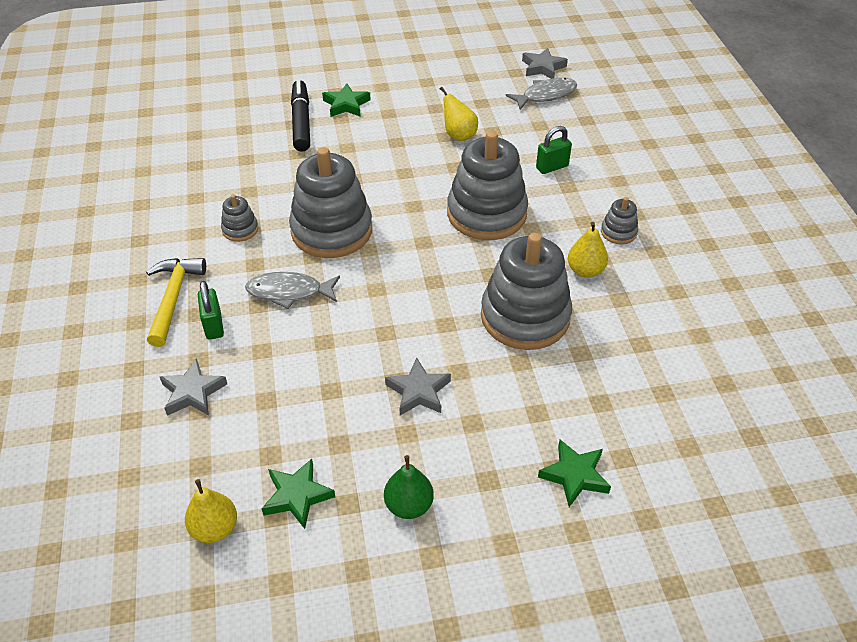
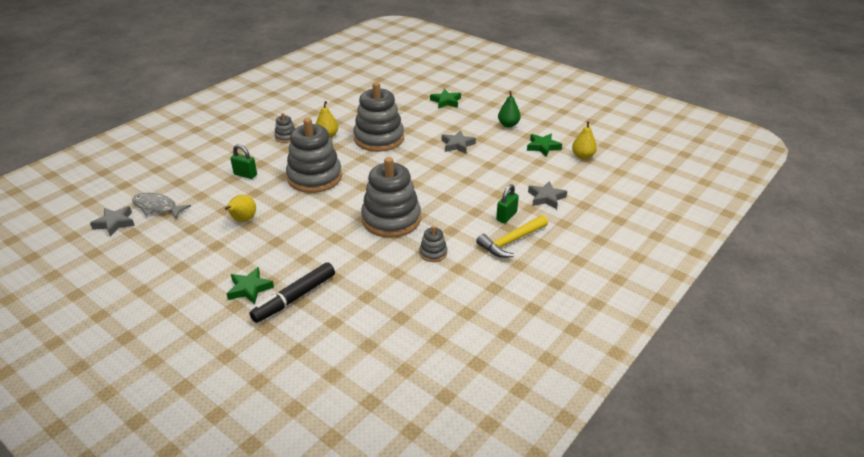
camera: 130 degrees left, 10 degrees down
grey fish [245,272,340,309] -> none

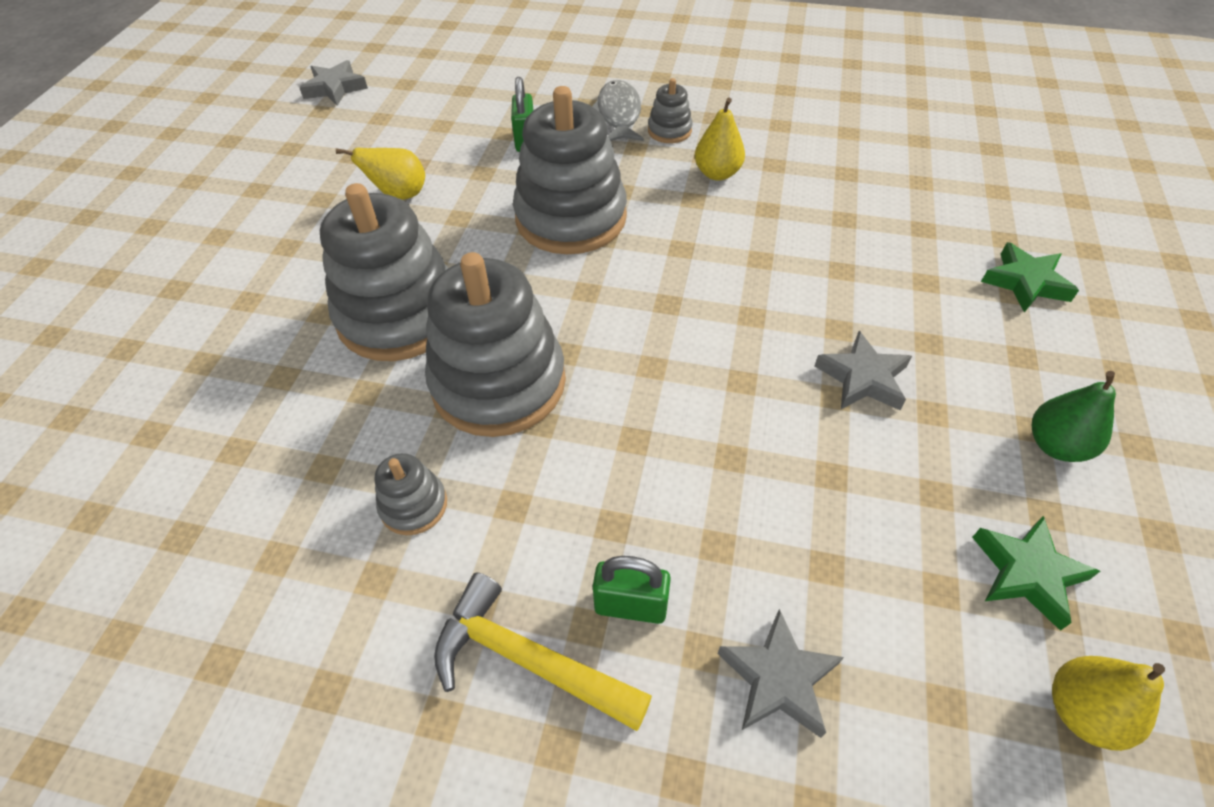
camera: 65 degrees right, 15 degrees up
grey fish [132,193,191,218] -> grey fish moved to [592,80,644,141]
green star [227,267,274,304] -> none
black marker [250,263,335,323] -> none
grey stacking toy [354,82,404,152] -> grey stacking toy moved to [320,183,448,361]

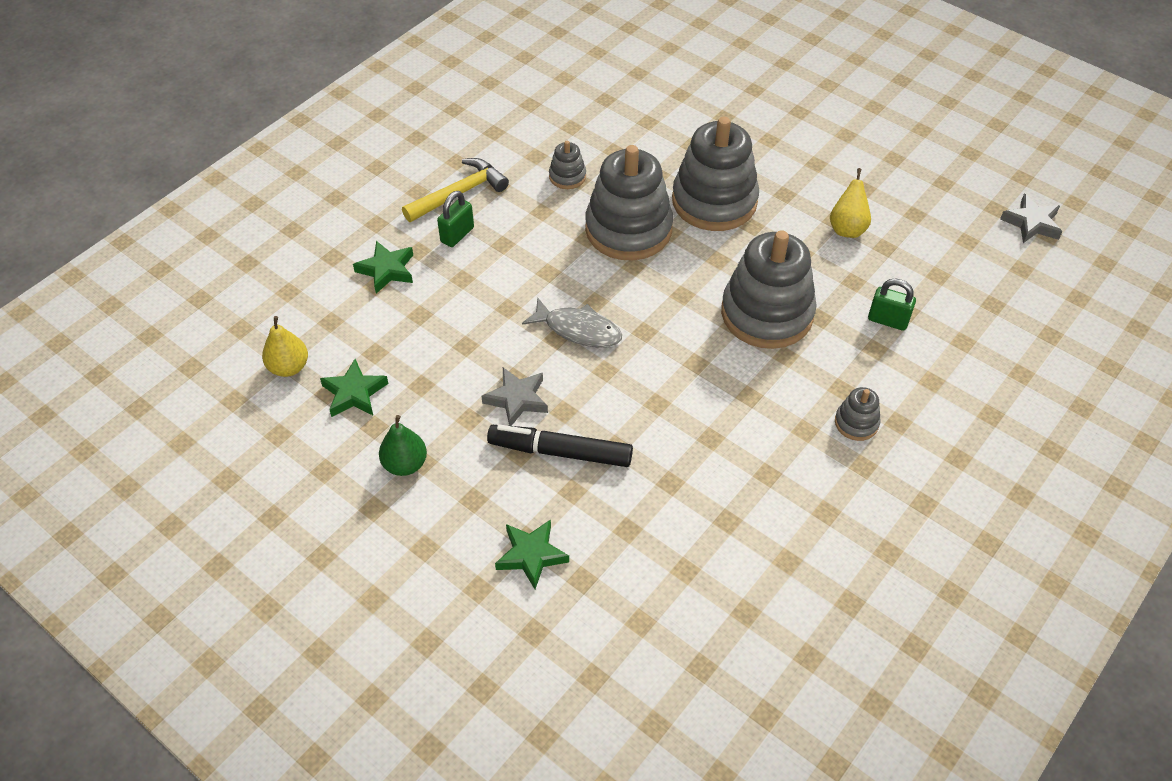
camera: 115 degrees right, 0 degrees up
grey fish [592,80,644,141] -> grey fish moved to [522,298,622,348]
yellow pear [695,98,745,181] -> none
grey star [718,609,844,738] -> green star [353,241,413,294]
none -> black marker [487,425,633,467]

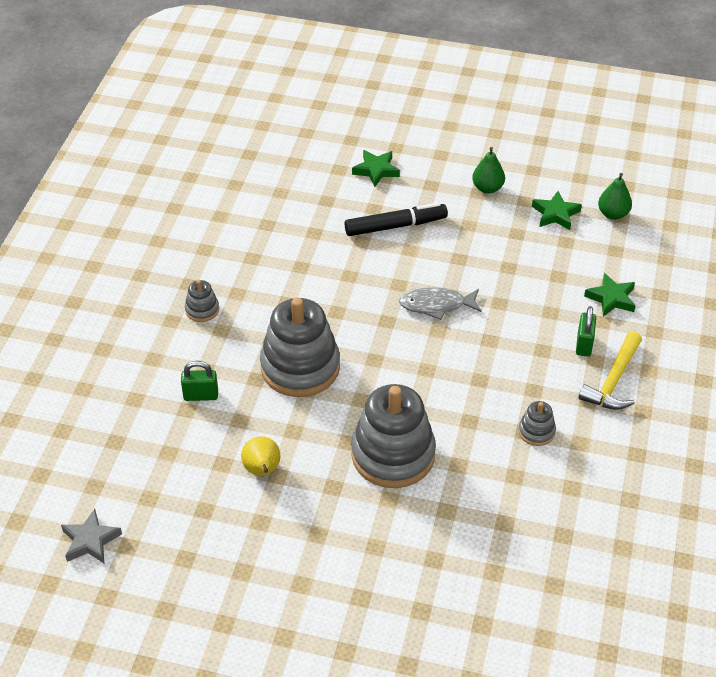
camera: 155 degrees right, 5 degrees down
yellow pear [262,316,308,377] -> green pear [598,173,632,220]
grey star [481,368,548,426] -> none
grey stacking toy [585,145,673,261] -> none

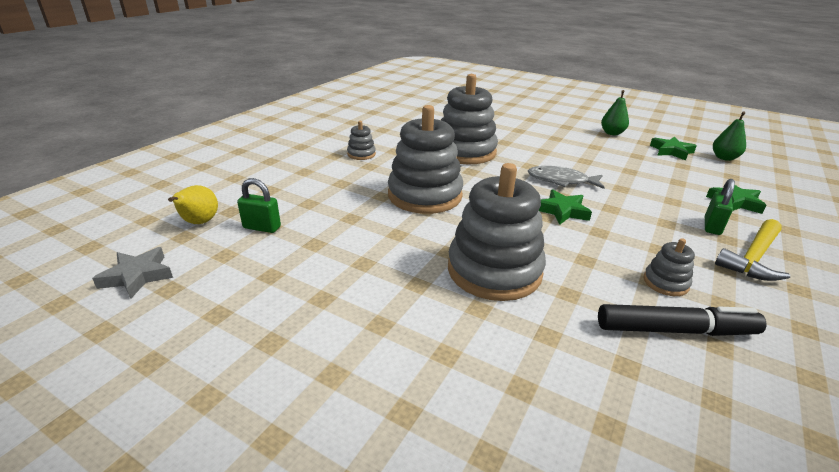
camera: 15 degrees right, 15 degrees down
green padlock [181,361,218,401] -> green padlock moved to [237,178,281,233]
yellow pear [241,436,280,475] -> yellow pear moved to [168,185,218,224]
black marker [345,202,448,236] -> black marker moved to [598,304,766,336]
green star [352,150,400,187] -> green star moved to [539,189,592,225]
none -> grey stacking toy [441,74,498,164]

